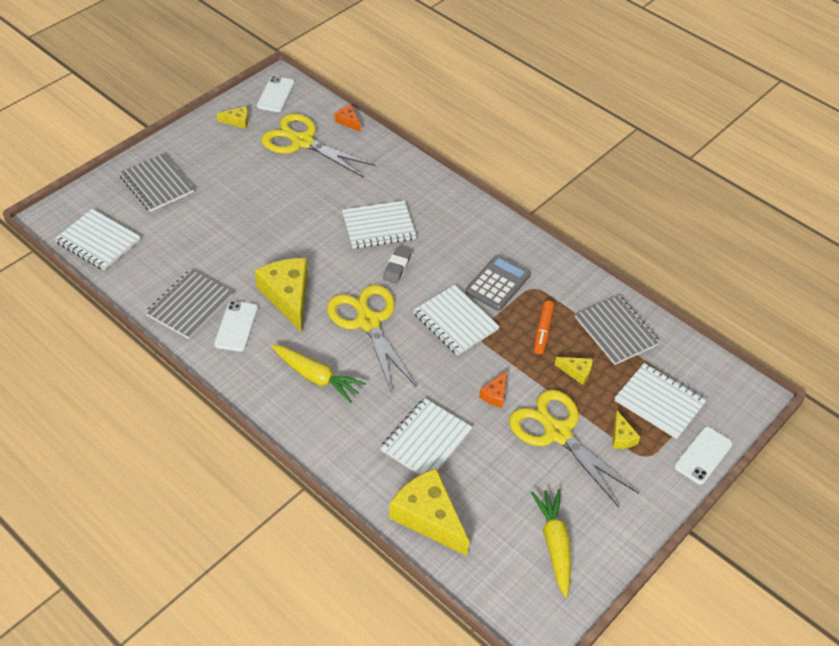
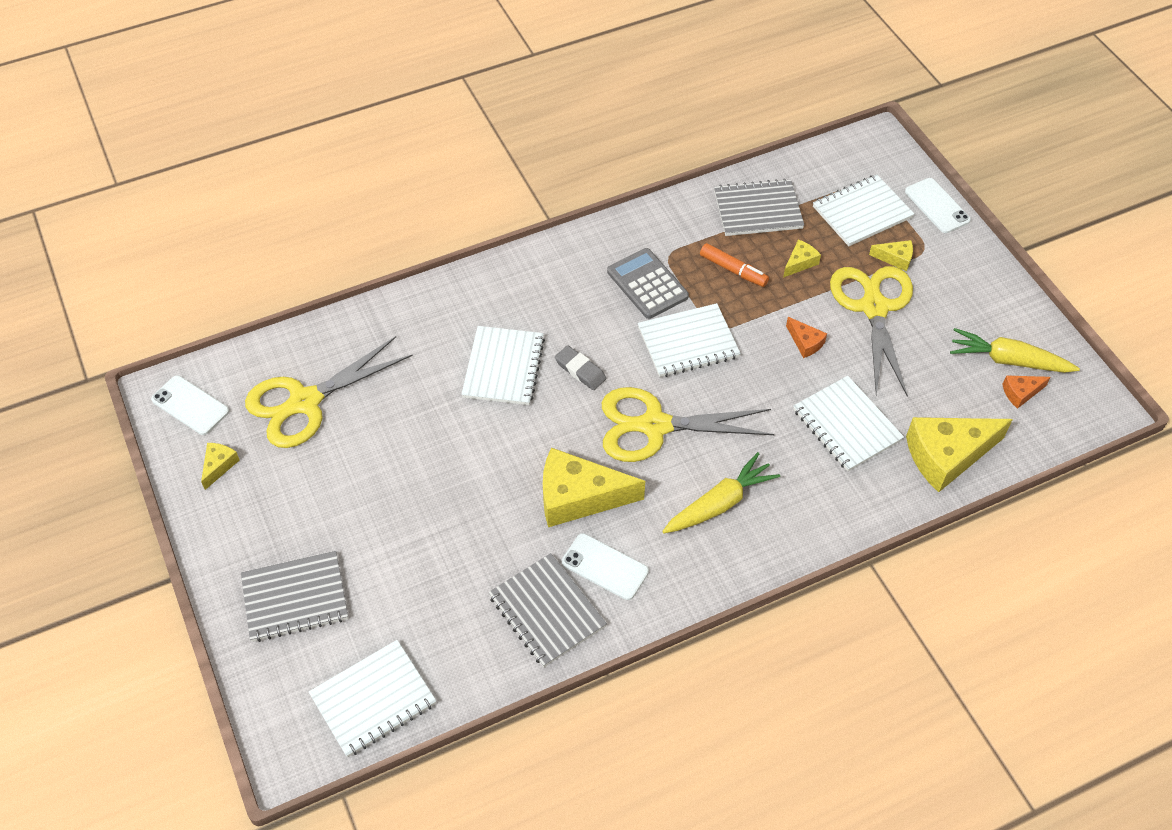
camera: 65 degrees left, 5 degrees up
orange cheese [335,105,361,132] -> orange cheese moved to [1002,375,1051,409]
yellow scissors [509,389,639,507] -> yellow scissors turned 105 degrees clockwise [830,266,913,396]

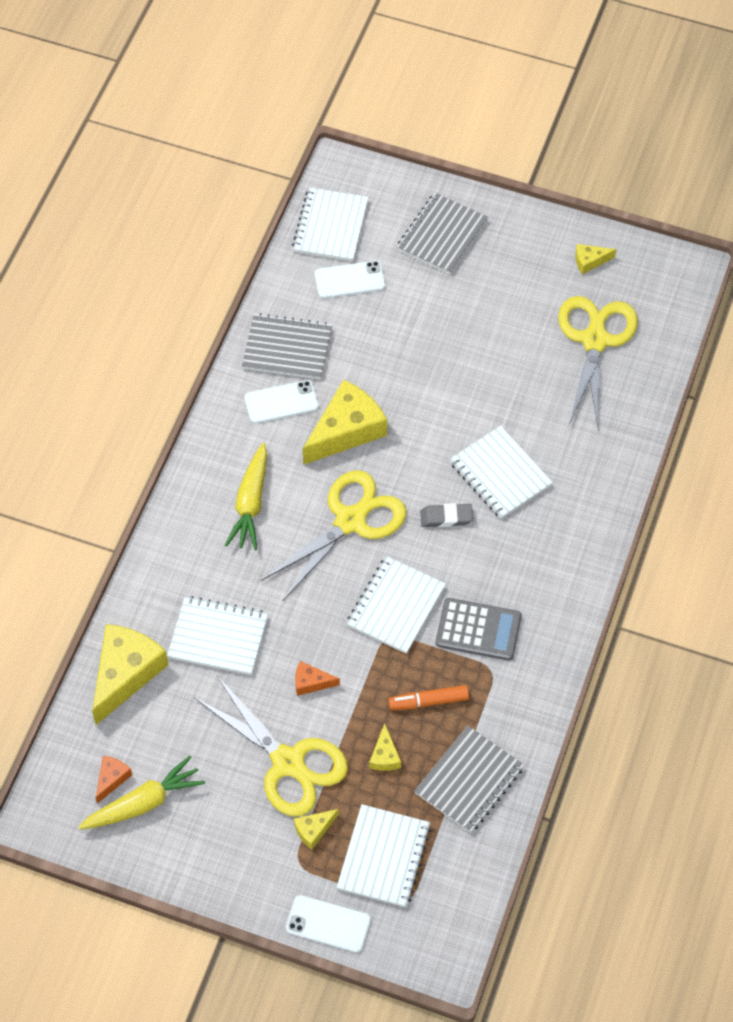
camera: 135 degrees right, 5 degrees up
white phone [151,375,229,435] -> white phone moved to [314,261,386,298]
yellow cheese [201,443,240,490] -> yellow cheese turned 105 degrees clockwise [575,244,616,274]

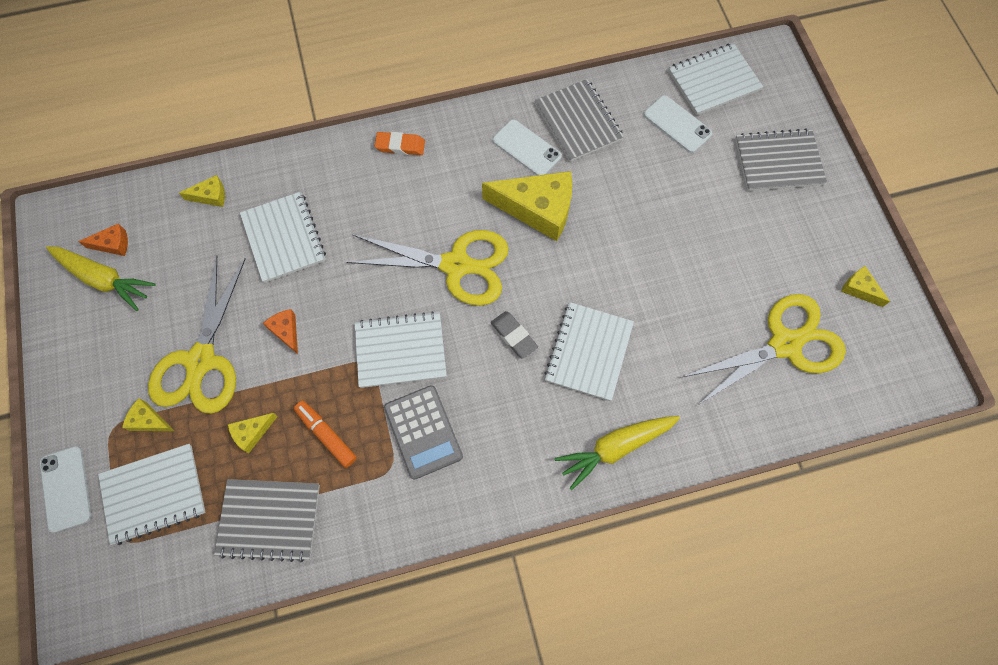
camera: 55 degrees right, 10 degrees up
yellow cheese [92,624,168,725] -> yellow cheese [179,175,225,207], size x0.46
yellow carrot [225,443,267,550] -> yellow carrot moved to [555,416,680,490]
none -> orange eraser [375,132,425,155]

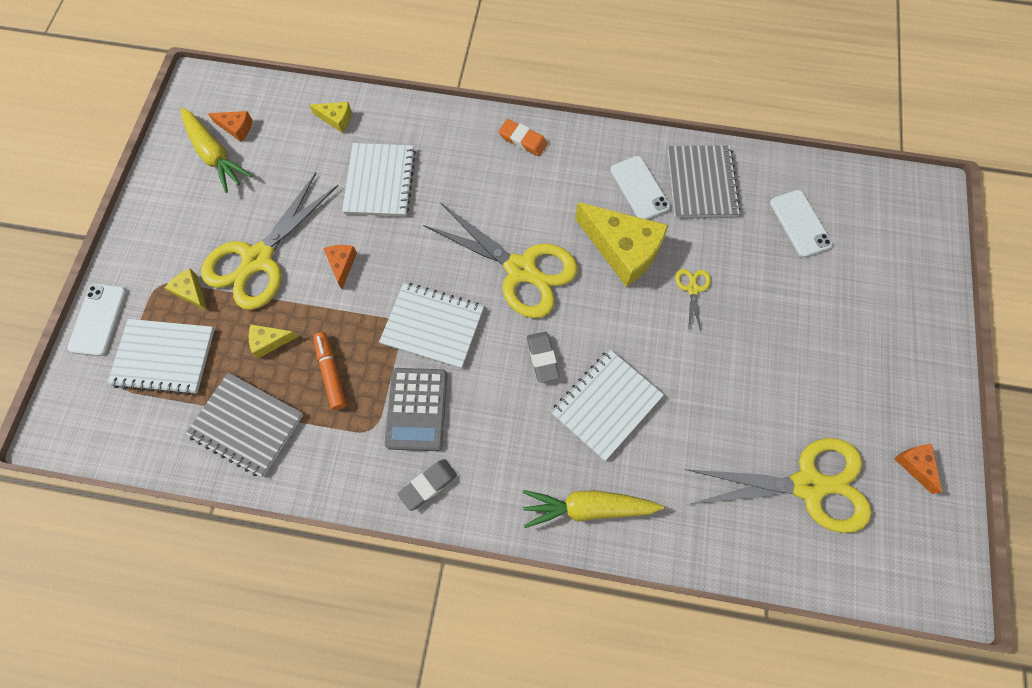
camera: 25 degrees right, 0 degrees up
white notebook [668,43,763,115] -> none
grey notebook [735,128,827,191] -> none
yellow cheese [841,266,890,307] -> orange cheese [894,444,942,494]
none -> grey eraser [398,459,457,511]
none -> yellow scissors [675,269,711,332]

